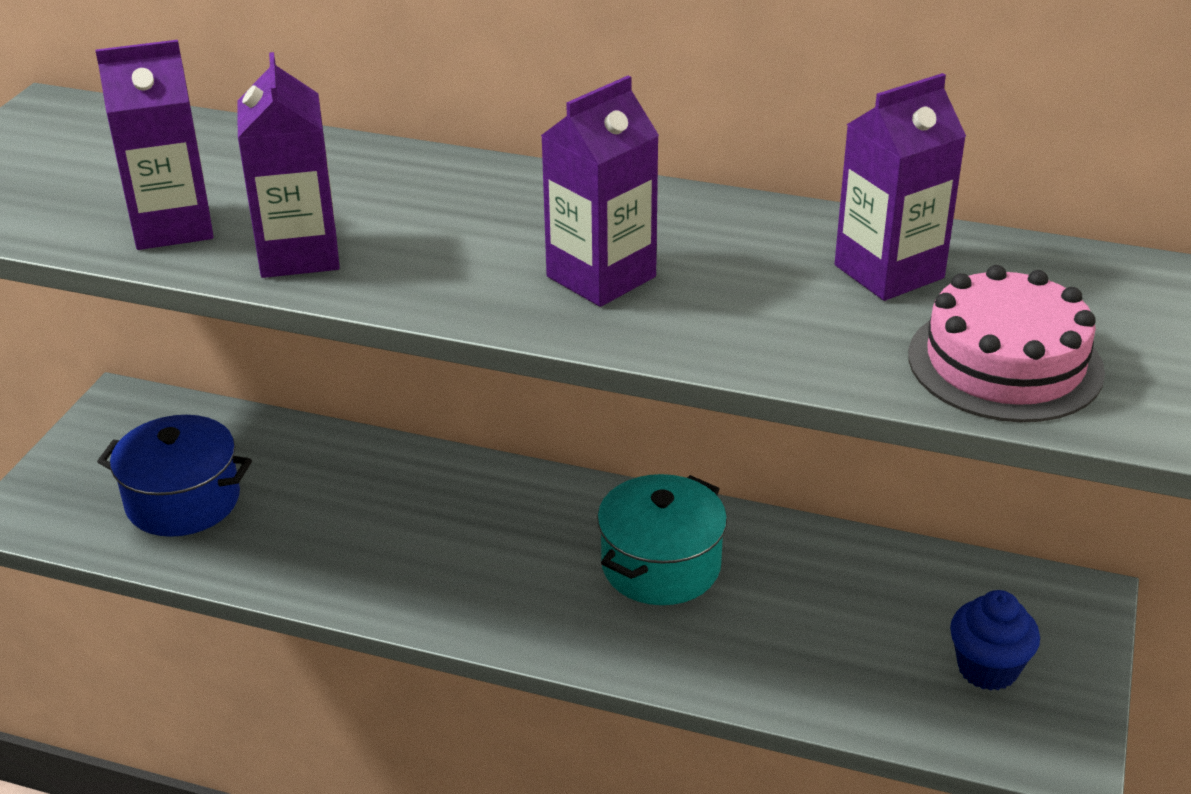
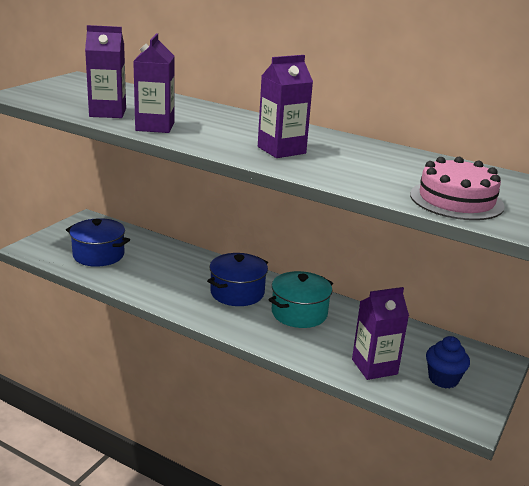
camera: 10 degrees right, 10 degrees down
purple carton [834,73,966,301] -> purple carton moved to [352,287,409,380]
none -> blue pot [207,253,268,306]

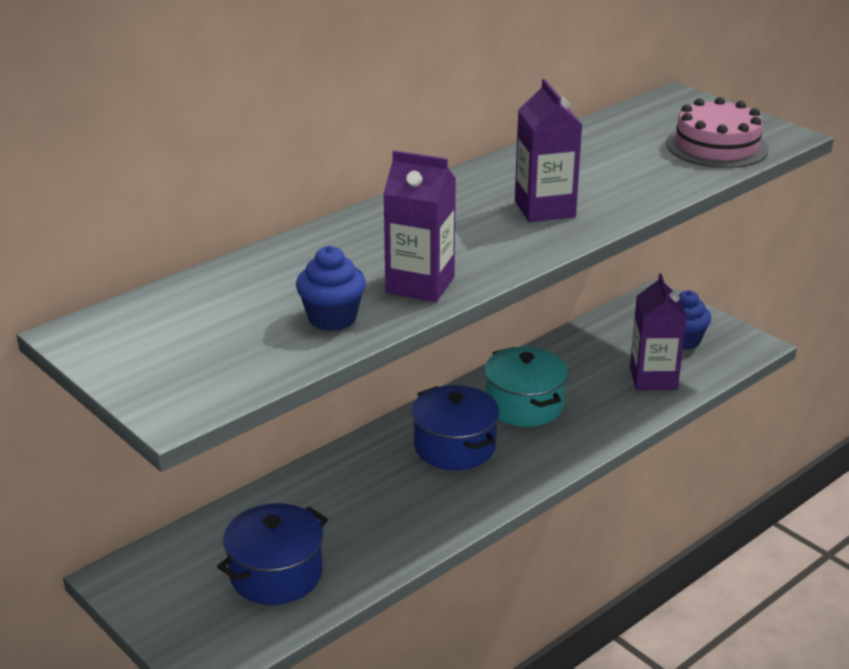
camera: 70 degrees left, 5 degrees up
purple carton [85,25,126,118] -> blue cupcake [296,246,366,331]

